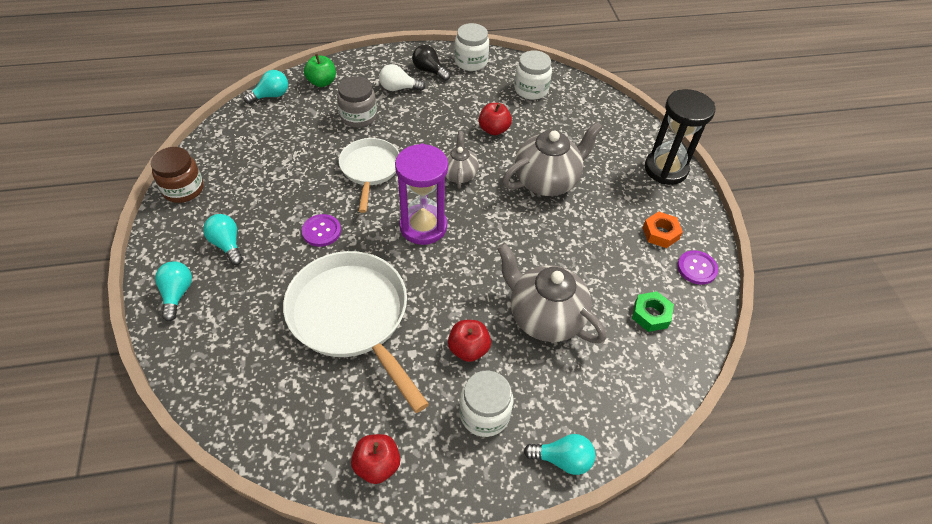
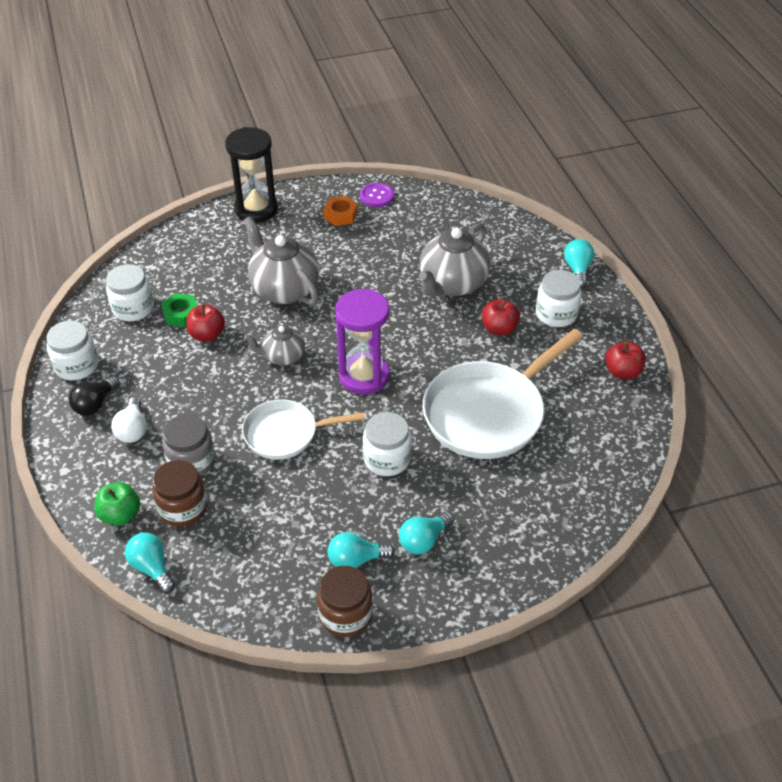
camera: 95 degrees left, 5 degrees down
turquoise light bulb [155,261,192,322] -> turquoise light bulb moved to [328,532,395,568]
purple button [302,214,341,247] -> white jar [363,412,412,476]
green nut [632,291,674,332] -> green nut moved to [161,293,197,327]
none -> brown jar [152,460,207,527]

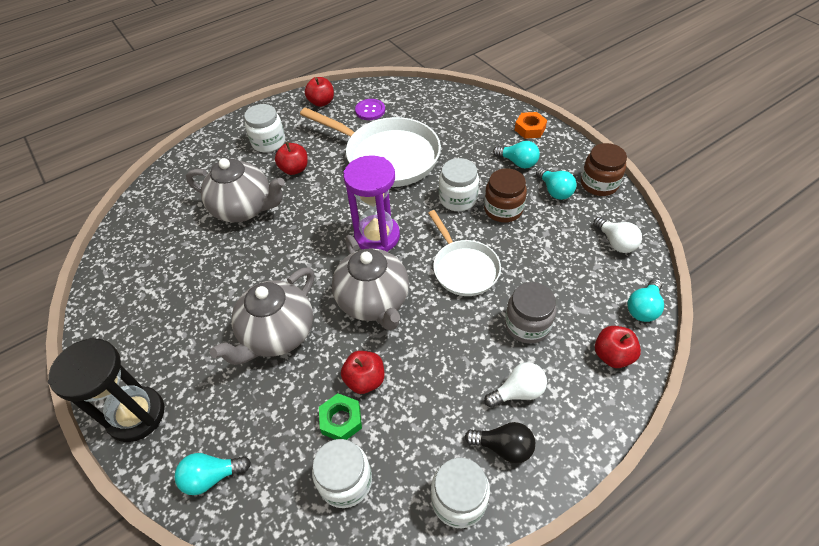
camera: 105 degrees left, 5 degrees up
green apple [95,482,140,526] -> red apple [595,326,641,368]
brown jar [152,460,207,527] -> brown jar moved to [484,168,527,223]
grey teapot [244,325,318,365] -> grey teapot [332,235,409,330], size x1.75
orange nut [323,196,358,226] -> orange nut moved to [515,112,547,139]
purple button [360,183,394,207] -> purple button moved to [355,99,385,120]
turquoise light bulb [564,239,594,288] -> turquoise light bulb moved to [175,453,251,495]
none -> white light bulb [593,217,642,253]

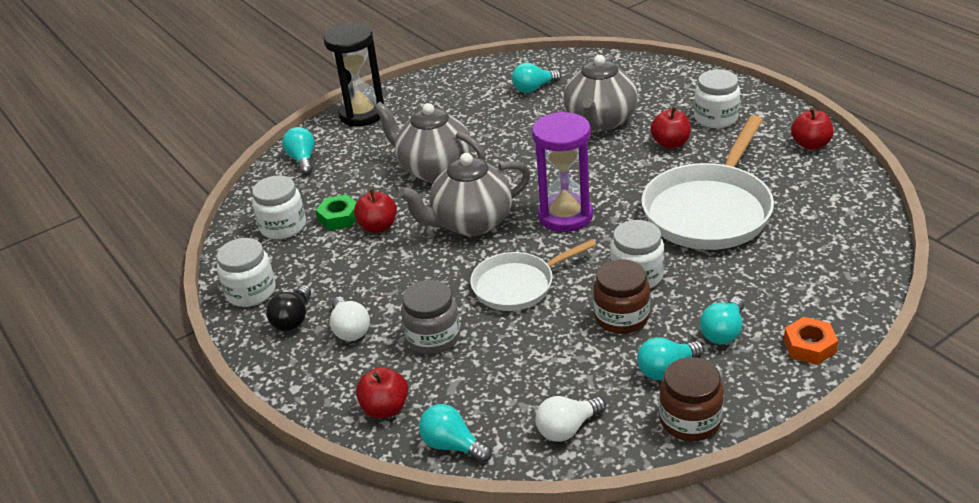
camera: 90 degrees right, 15 degrees down
purple button [355,99,385,120] -> none
none -> turquoise light bulb [512,63,561,93]

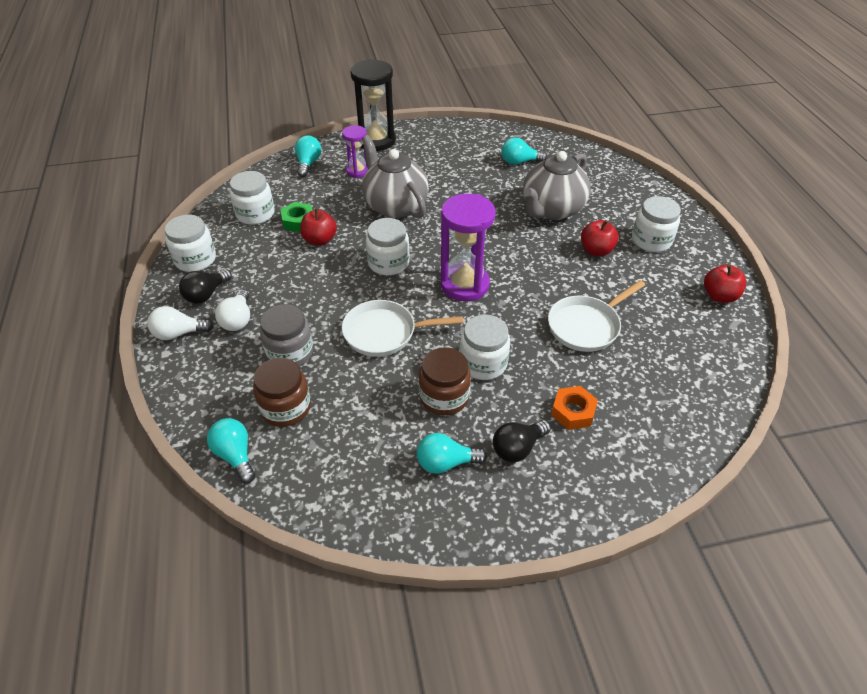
camera: 20 degrees right, 10 degrees up
red apple [356,367,408,418] -> none
grey teapot [398,153,530,236] -> white jar [366,218,410,275]
white light bulb [535,396,606,442] -> white light bulb moved to [147,306,213,340]
white pan [641,115,774,250] -> white pan [548,280,645,352], size x0.60
brown jar [659,357,724,441] -> brown jar moved to [253,358,311,427]
turquoise light bulb [700,297,744,344] -> black light bulb [493,420,551,462]
orange nut [784,317,838,365] -> orange nut moved to [551,386,598,430]
none -> purple hourglass [342,125,368,178]

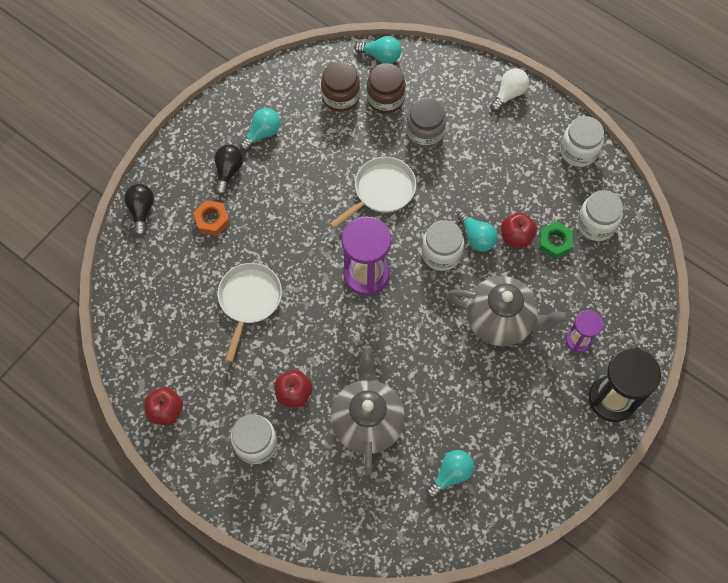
camera: 140 degrees right, 20 degrees up
black light bulb [179,269,232,304] -> black light bulb moved to [124,184,154,237]
white light bulb [215,289,250,331] -> none
turquoise light bulb [295,135,321,177] -> turquoise light bulb moved to [457,211,498,252]
brown jar [419,347,471,415] -> brown jar moved to [321,61,360,112]
white jar [460,315,510,380] -> none

